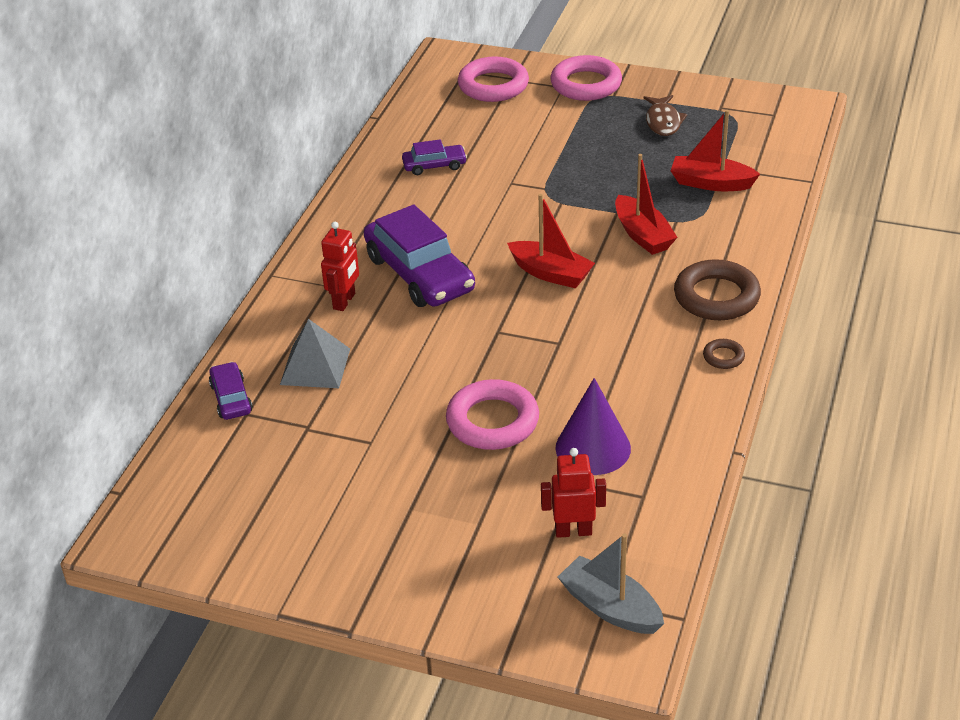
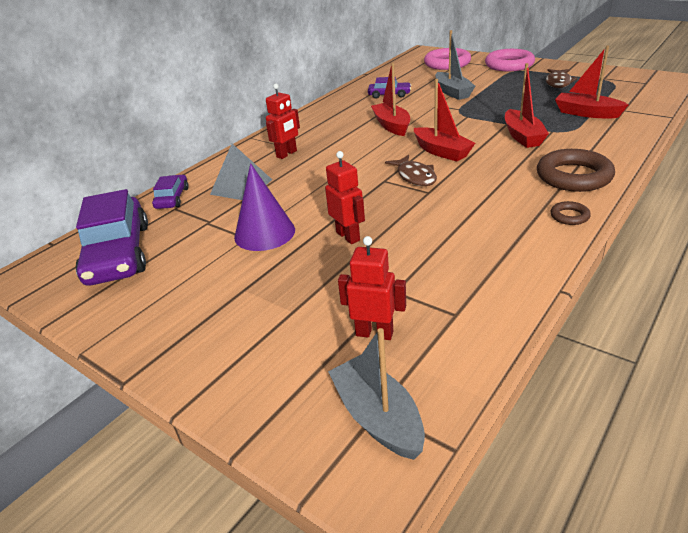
camera: 20 degrees right, 5 degrees down
purple car [364,205,475,307] -> purple car moved to [76,189,148,285]
pink ring [446,379,539,450] -> red robot [325,151,365,244]
purple cone [555,378,631,475] -> purple cone moved to [234,163,295,251]
none -> red boat [371,63,410,136]
none -> brown fish [385,155,437,186]
none -> grey boat [435,30,475,100]

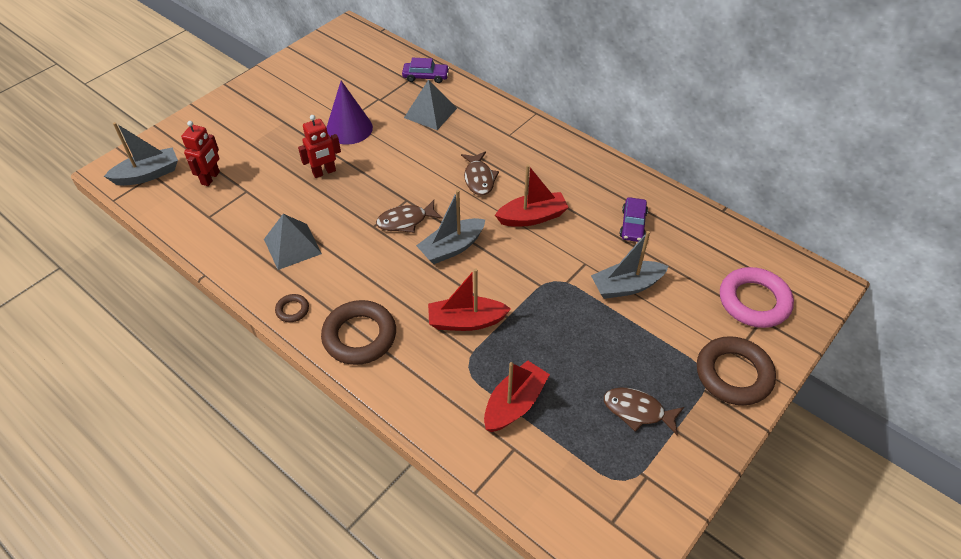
camera: 90 degrees right, 15 degrees up
purple car [76,189,148,285] -> none
red robot [266,84,300,159] -> none
red boat [414,79,475,161] -> grey boat [416,190,485,264]
pink ring [485,49,535,72] -> brown ring [697,336,776,405]
none -> grey pyramid [264,214,322,270]
none -> brown fish [461,152,499,196]

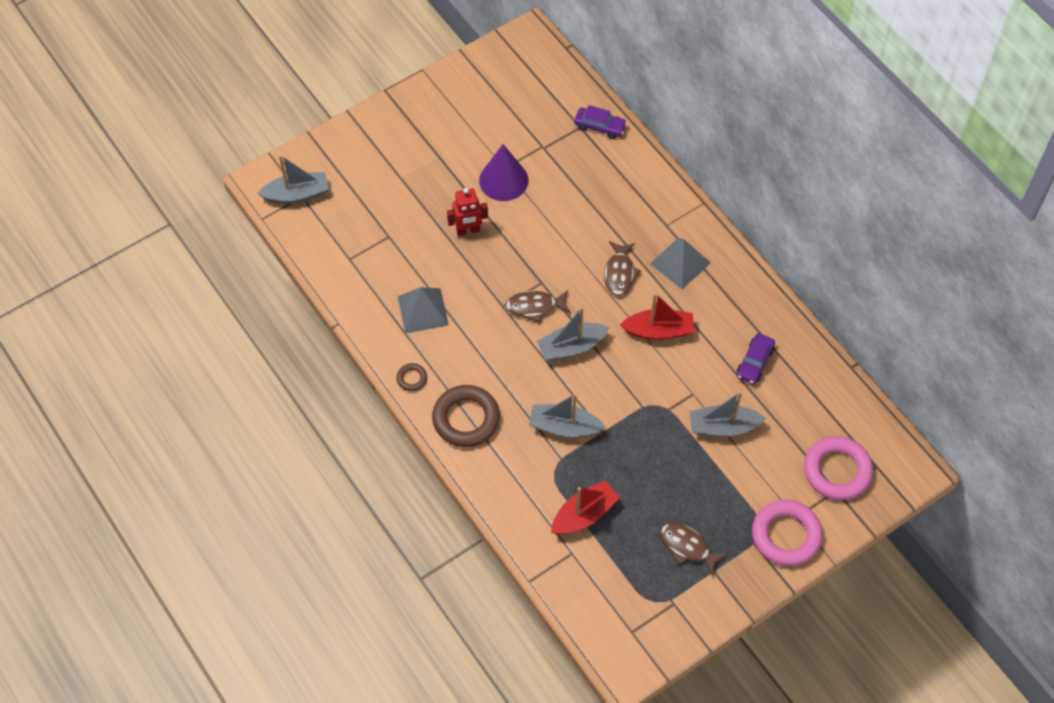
camera: 15 degrees right, 10 degrees up
red robot [181,121,220,186] -> none
grey pyramid [404,79,457,130] -> grey pyramid moved to [650,237,711,289]
red boat [428,268,511,331] -> grey boat [529,393,605,438]
brown ring [697,336,776,405] -> pink ring [752,500,823,566]

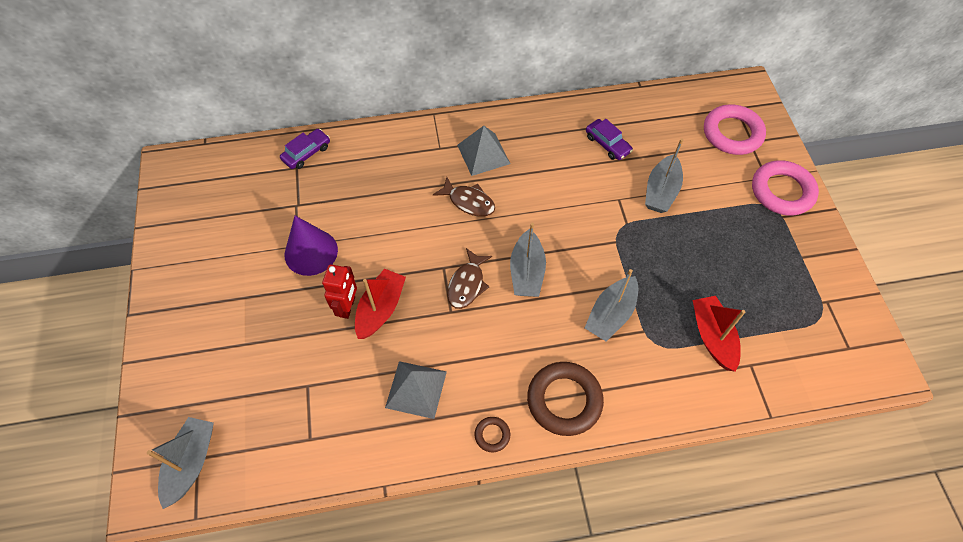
camera: 65 degrees left, 0 degrees up
red boat [620,293,694,340] -> red boat moved to [355,269,406,339]
brown fish [660,523,728,576] -> none

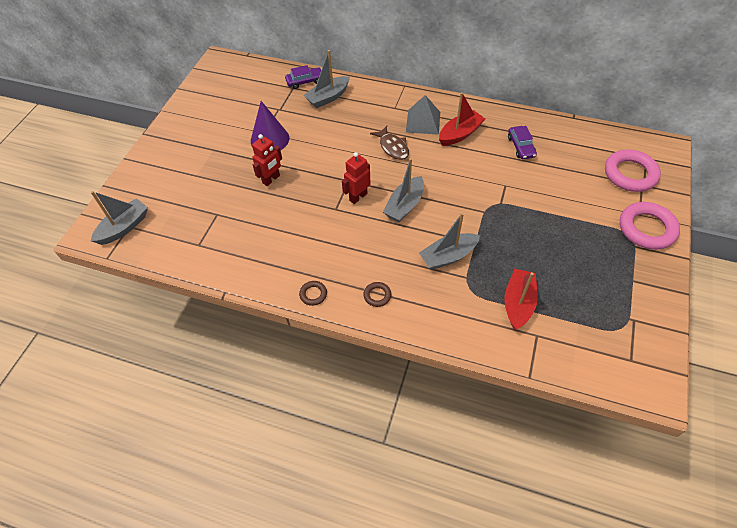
camera: 30 degrees right, 5 degrees down
red boat [355,269,406,339] -> red boat moved to [439,92,485,146]
grey pyramid [385,361,447,419] -> none
brown fish [447,248,492,309] -> red robot [342,152,370,204]
brown ring [527,362,604,436] -> brown ring [363,282,391,307], size x0.46
grey boat [645,138,683,213] -> grey boat moved to [304,50,350,108]

